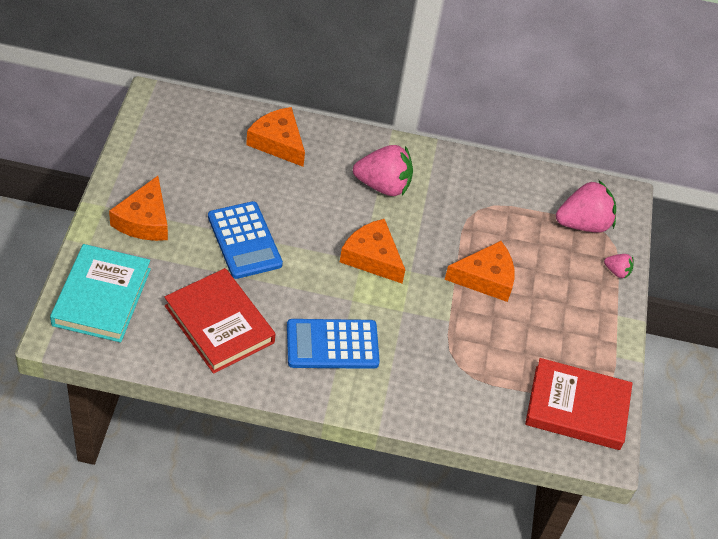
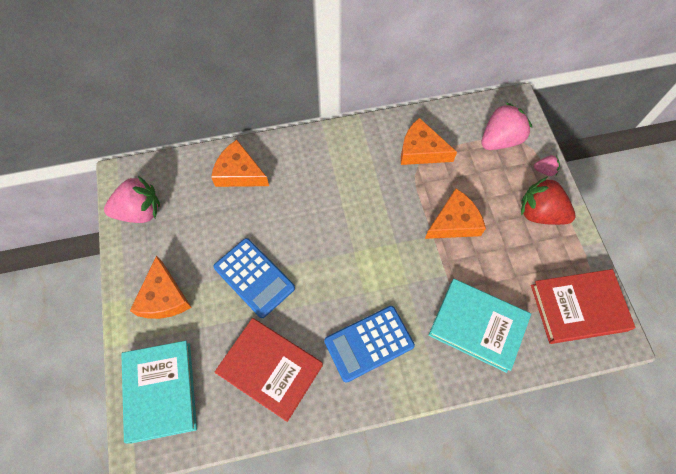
camera: 15 degrees left, 15 degrees up
orange cheese [340,219,405,283] -> orange cheese moved to [401,118,457,165]
pink strawberry [353,145,413,196] -> pink strawberry moved to [104,176,160,223]
none -> turquoise book [429,279,531,373]
none -> red strawberry [521,176,575,225]

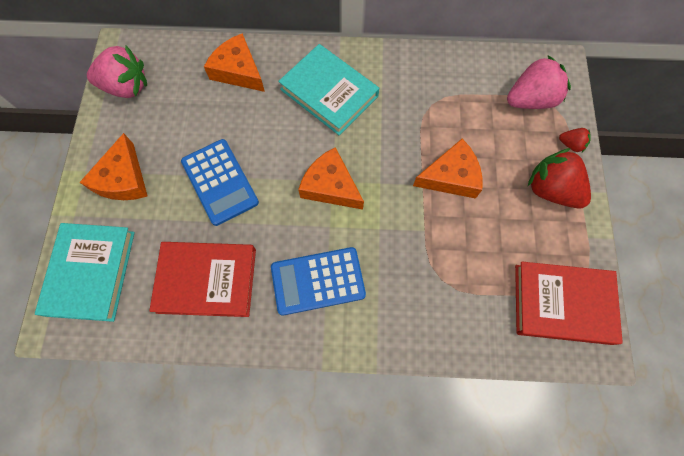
camera: 15 degrees right, 5 degrees up
red book [215,318,323,422] -> red book turned 45 degrees counterclockwise [149,242,256,317]
orange cheese [401,118,457,165] -> orange cheese moved to [298,147,364,210]
turquoise book [429,279,531,373] -> turquoise book moved to [278,44,379,135]
pink strawberry [534,155,560,176] -> red strawberry [559,128,591,152]

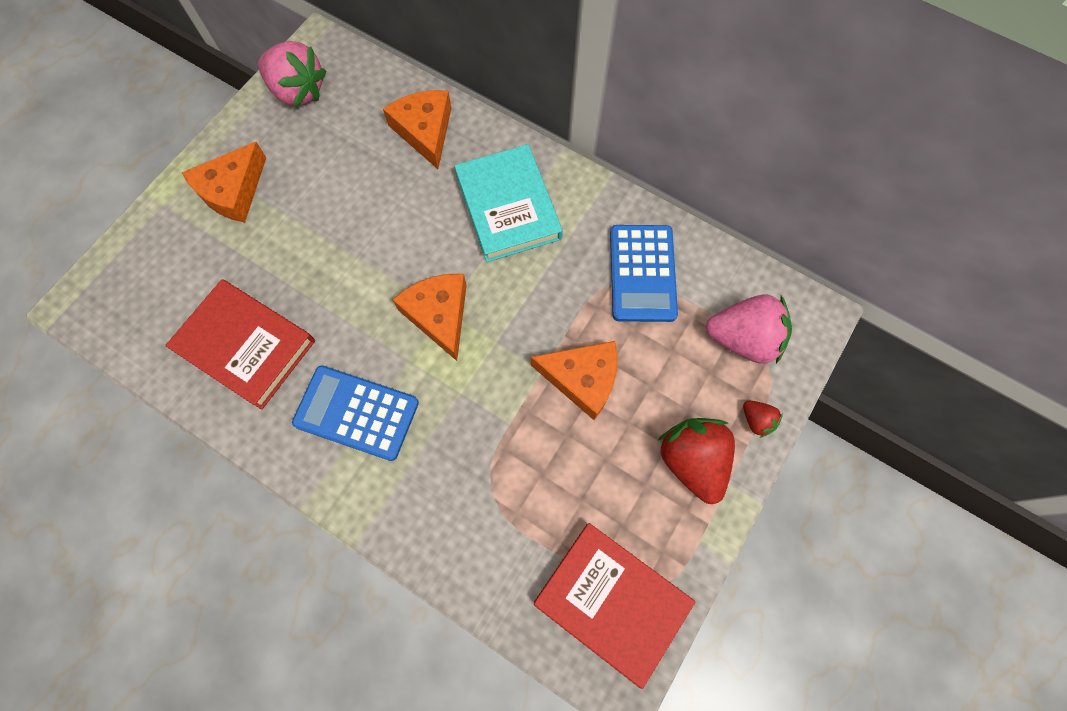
camera: 30 degrees right, 0 degrees up
turquoise book [35,223,135,322] -> none
blue calculator [181,139,259,226] -> blue calculator moved to [610,225,678,322]

